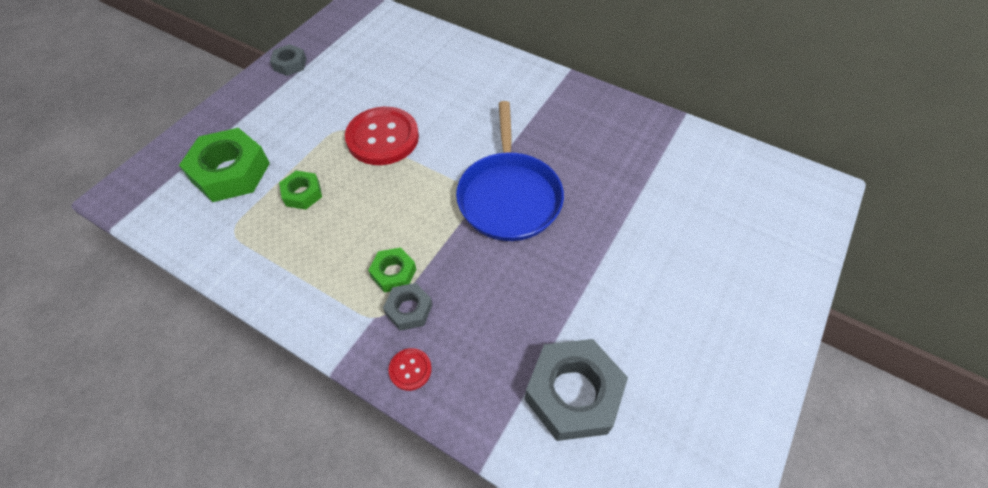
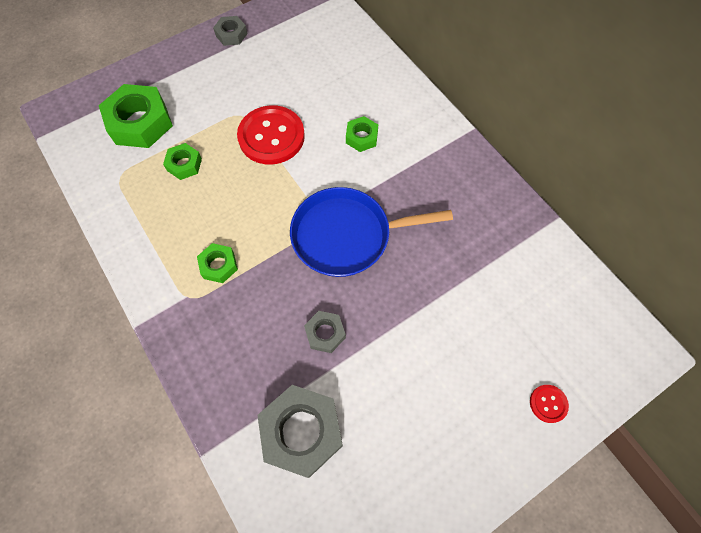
camera: 25 degrees right, 10 degrees up
grey nut [383,283,432,331] -> grey nut moved to [304,311,346,353]
red button [389,348,432,391] -> red button moved to [530,385,569,423]
blue pan [456,101,564,241] -> blue pan turned 60 degrees clockwise [290,187,453,277]
none -> green nut [346,116,378,152]

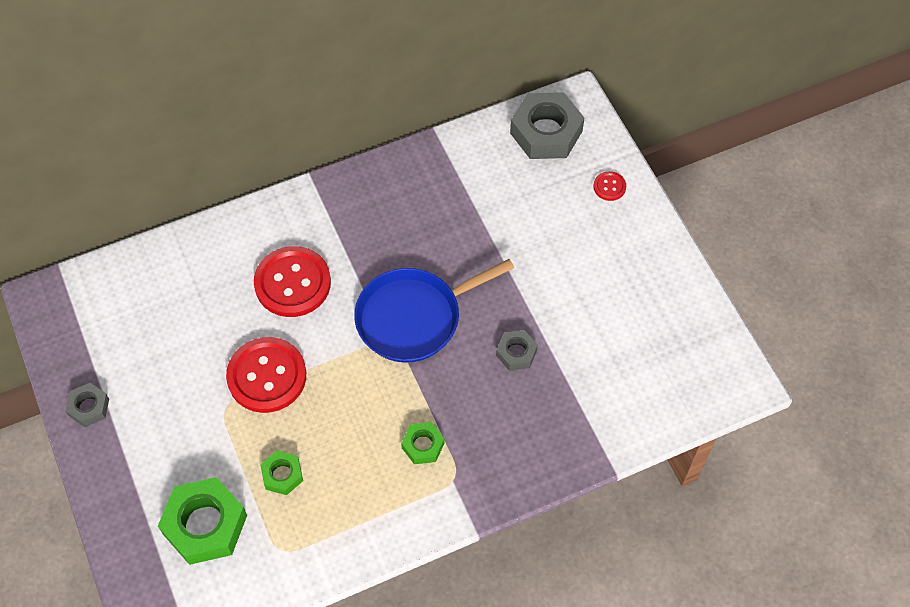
camera: 80 degrees left, 5 degrees down
grey nut [257,385,343,478] -> grey nut moved to [510,92,584,159]
blue pan [290,187,453,277] -> blue pan turned 60 degrees clockwise [354,259,514,363]
green nut [346,116,378,152] -> red button [254,246,331,317]

